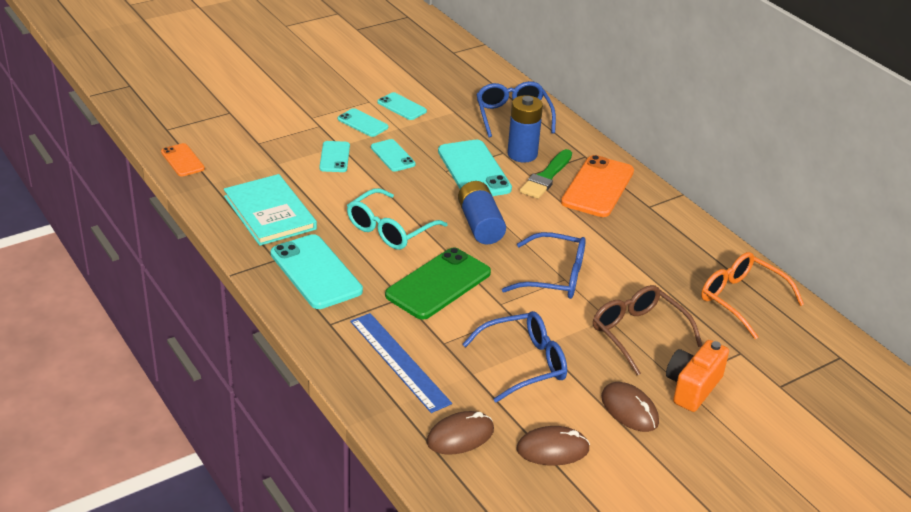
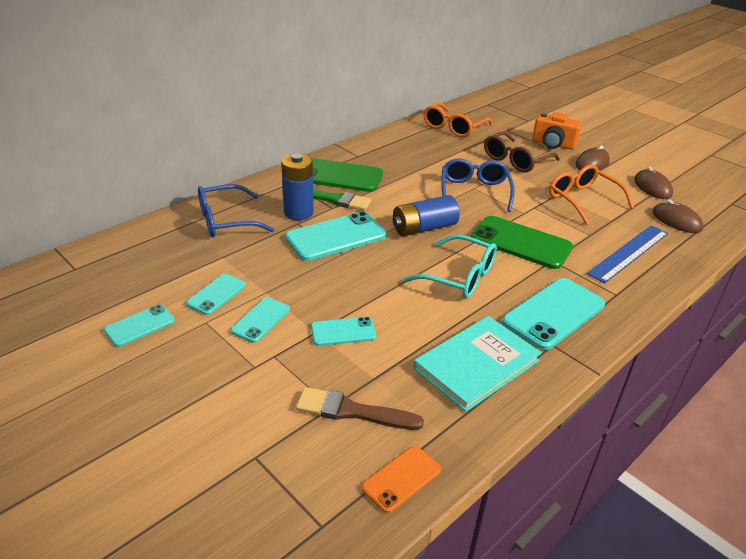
camera: 100 degrees left, 0 degrees up
turquoise phone [371,139,416,172] -> turquoise phone moved to [104,304,175,347]
blue glasses [462,311,567,403] -> orange glasses [549,164,634,225]
orange phone [561,155,634,217] -> green phone [311,158,383,192]
none -> brown brush [296,387,424,430]

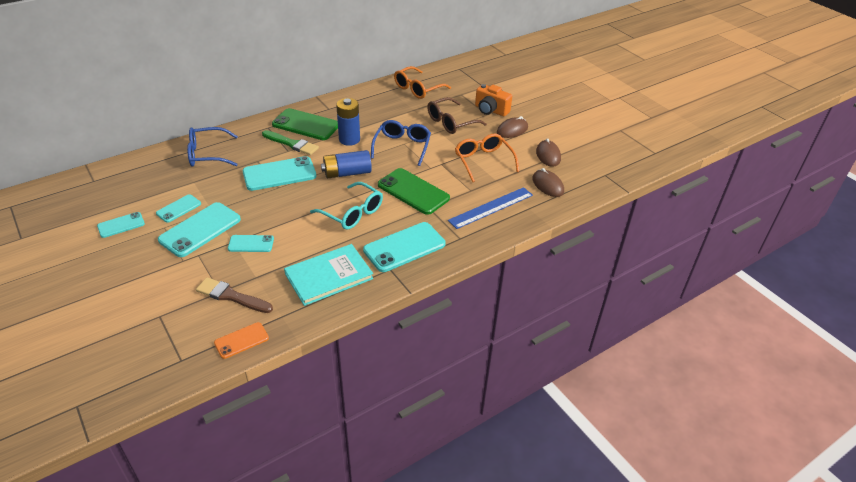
camera: 10 degrees right, 5 degrees up
turquoise phone [231,297,290,343] -> turquoise phone [158,202,241,257], size x1.80
blue battery [281,154,314,220] -> blue battery moved to [336,98,360,146]

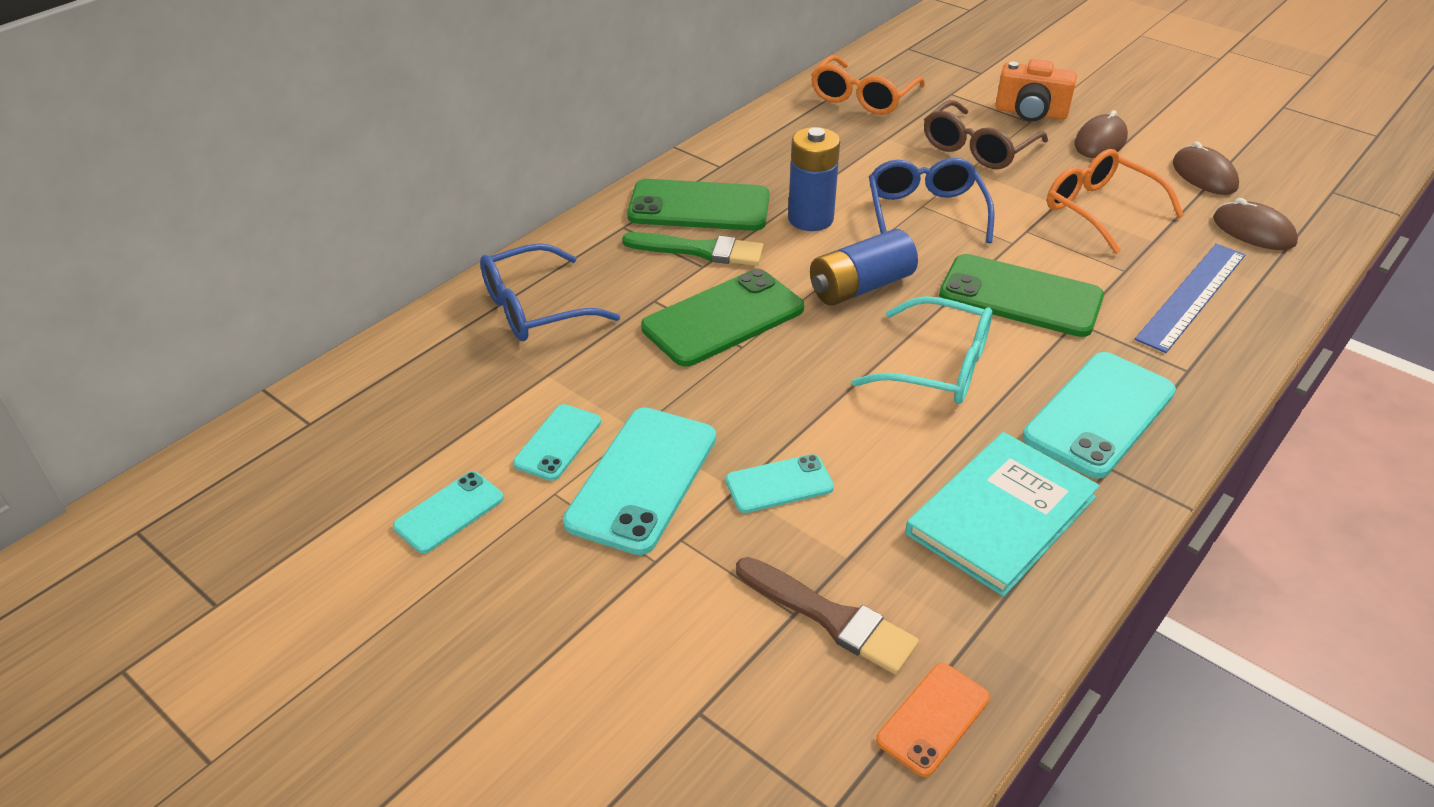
camera: 15 degrees left, 0 degrees up
brown brush [196,277,273,313] -> brown brush turned 150 degrees counterclockwise [736,557,919,674]
turquoise phone [243,156,316,191] -> green phone [641,269,804,367]

